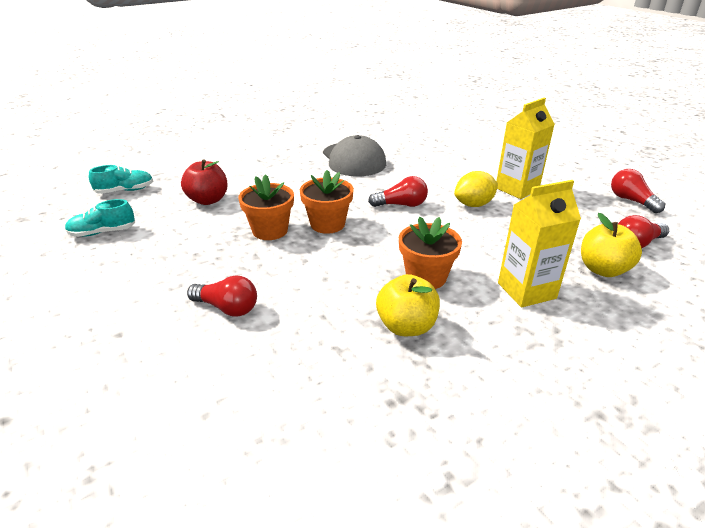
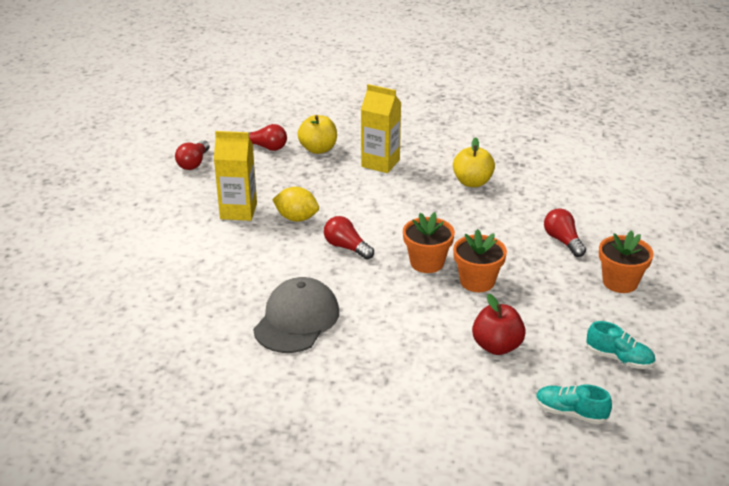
camera: 135 degrees left, 0 degrees up
orange flower pot [399,217,462,289] -> orange flower pot moved to [599,230,654,293]

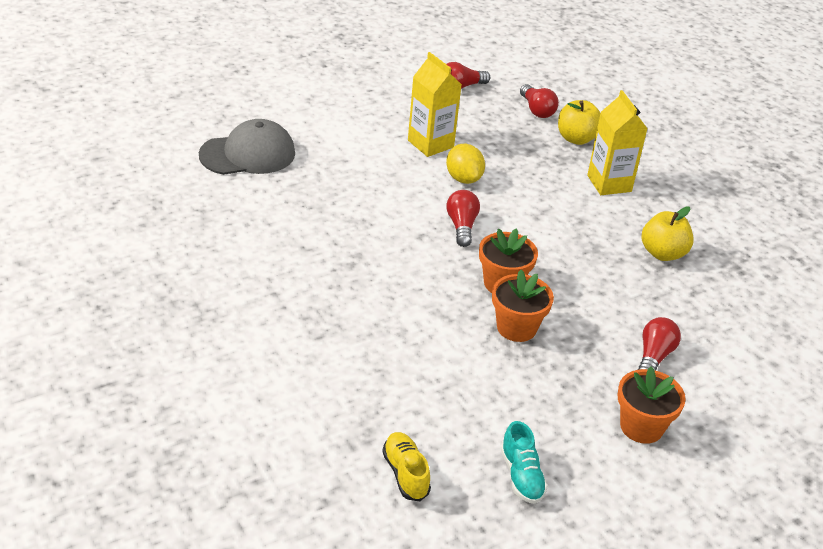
camera: 45 degrees right, 5 degrees up
grey cap [253,277,339,353] -> grey cap moved to [199,119,295,175]
red apple [472,294,526,355] -> none
turquoise shoe [536,384,612,424] -> yellow shoe [382,432,431,501]

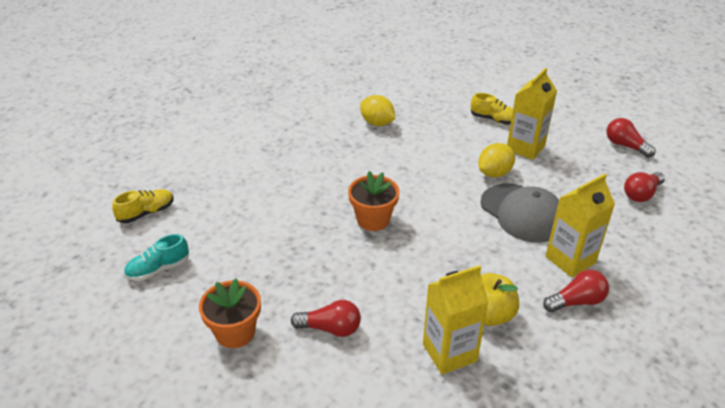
camera: 75 degrees right, 0 degrees up
grey cap [199,119,295,175] -> grey cap moved to [480,183,559,243]
red light bulb [446,190,480,247] -> red light bulb moved to [543,270,609,312]
orange flower pot [492,270,554,342] -> none
yellow apple [558,100,600,145] -> none
none -> yellow lemon [360,95,396,126]
none -> yellow carton [423,265,489,375]
none -> yellow shoe [471,93,513,125]

